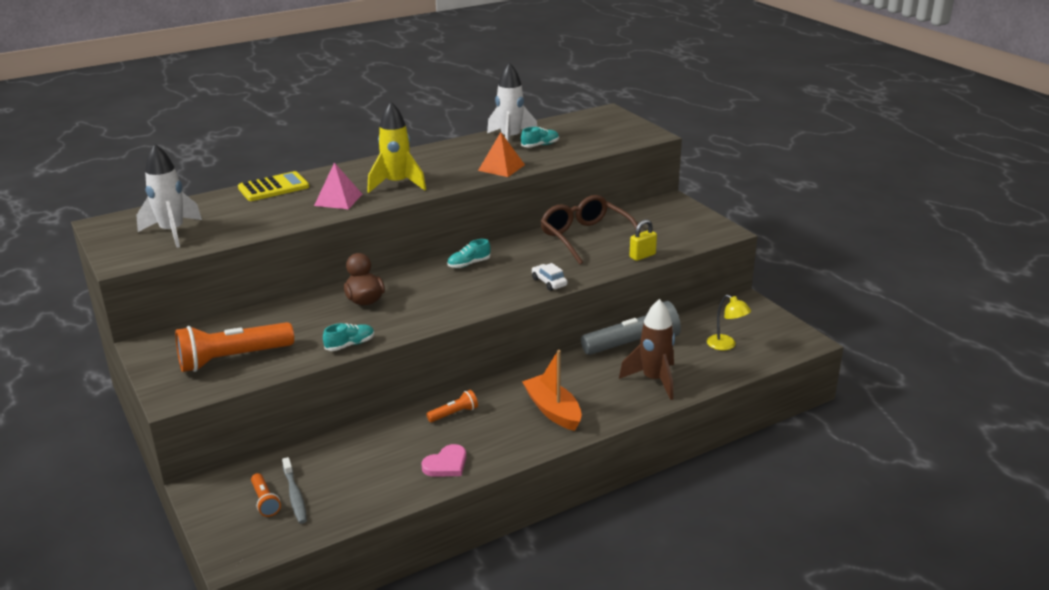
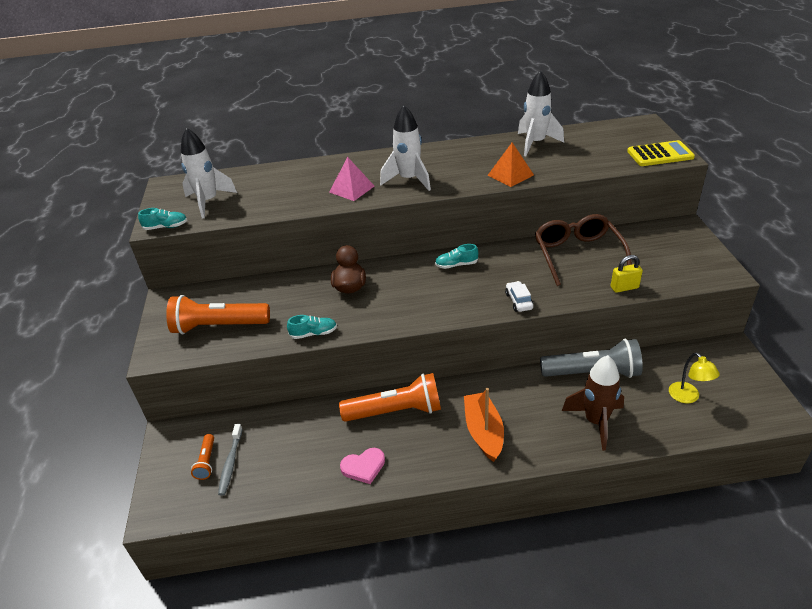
camera: 25 degrees right, 10 degrees up
yellow calculator [238,171,309,201] -> yellow calculator moved to [627,140,695,166]
yellow rocket [367,102,426,193] -> white rocket [380,105,431,191]
orange flashlight [426,390,478,422] -> orange flashlight [339,373,441,422], size x2.11
turquoise shoe [521,127,559,147] -> turquoise shoe moved to [138,208,188,230]

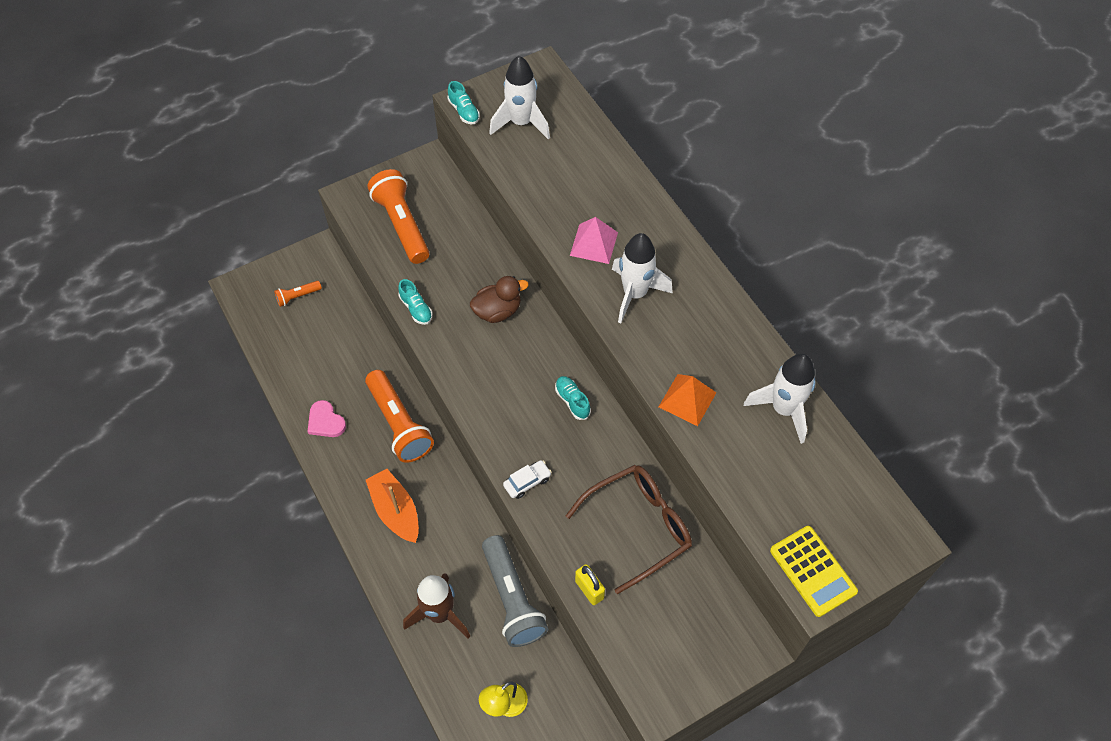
camera: 65 degrees right, 20 degrees up
grey toothbrush [218,424,243,496] -> none
orange boat [464,388,504,462] -> orange boat turned 90 degrees counterclockwise [366,469,419,543]

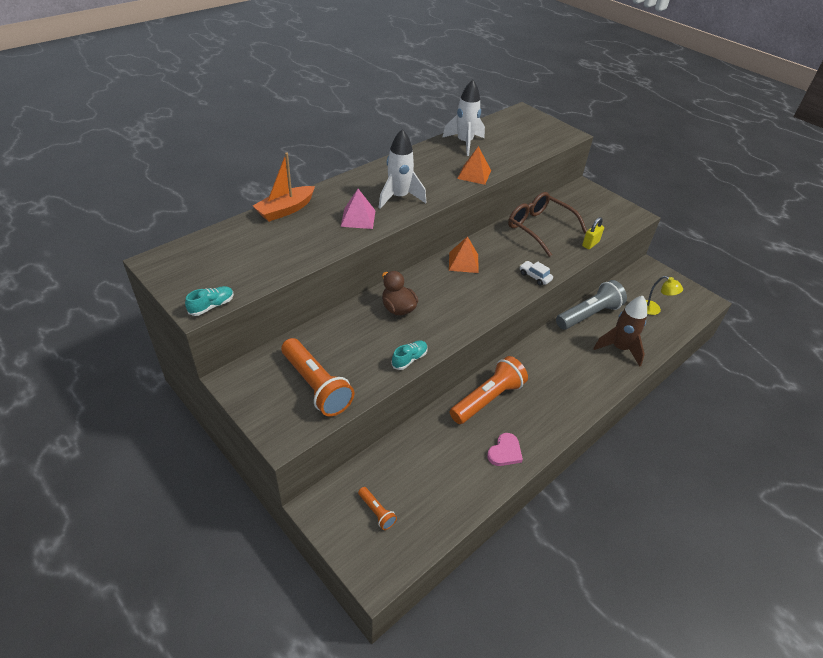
camera: 105 degrees left, 15 degrees down
orange boat [366,469,419,543] -> orange boat moved to [253,153,315,222]
orange flashlight [367,169,429,264] -> orange flashlight turned 90 degrees counterclockwise [281,338,354,417]
white rocket [489,56,550,140] -> none
turquoise shoe [555,376,591,420] -> orange pyramid [449,236,479,273]
yellow calculator [770,526,858,617] -> none

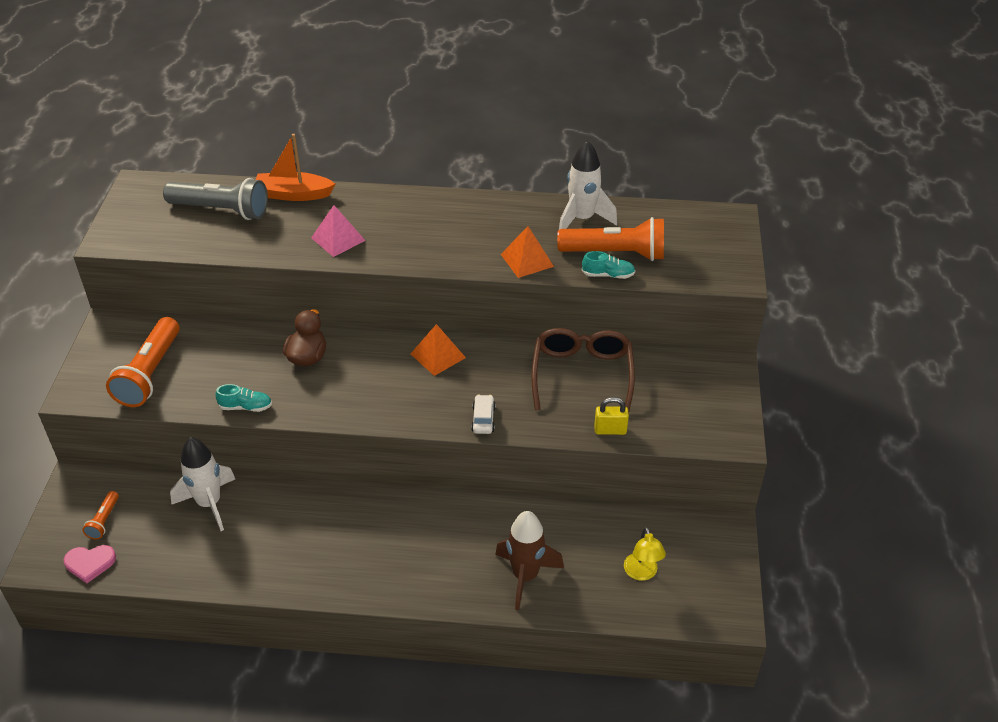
camera: 50 degrees right, 0 degrees up
turquoise shoe [185,286,234,316] -> turquoise shoe moved to [582,251,636,279]
white rocket [378,129,426,209] -> white rocket moved to [170,437,235,531]
orange flashlight [450,356,528,424] -> orange flashlight moved to [557,217,664,261]
pink heart [487,433,523,466] -> pink heart moved to [64,545,116,583]
grey flashlight [556,280,627,330] -> grey flashlight moved to [163,178,268,220]

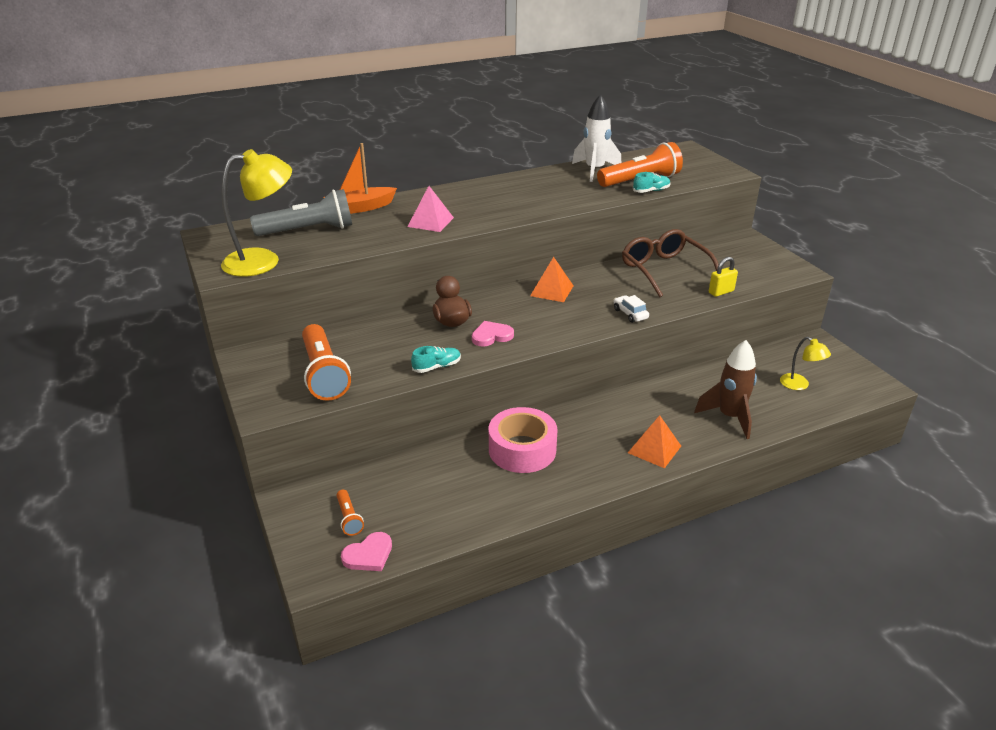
camera: 30 degrees left, 10 degrees down
white rocket [170,437,235,531] -> none
orange pyramid [501,226,554,278] -> orange pyramid moved to [628,415,681,468]
none -> yellow lamp [221,149,292,277]
none -> pink heart [472,321,514,347]
none -> pink tape [489,407,558,473]

